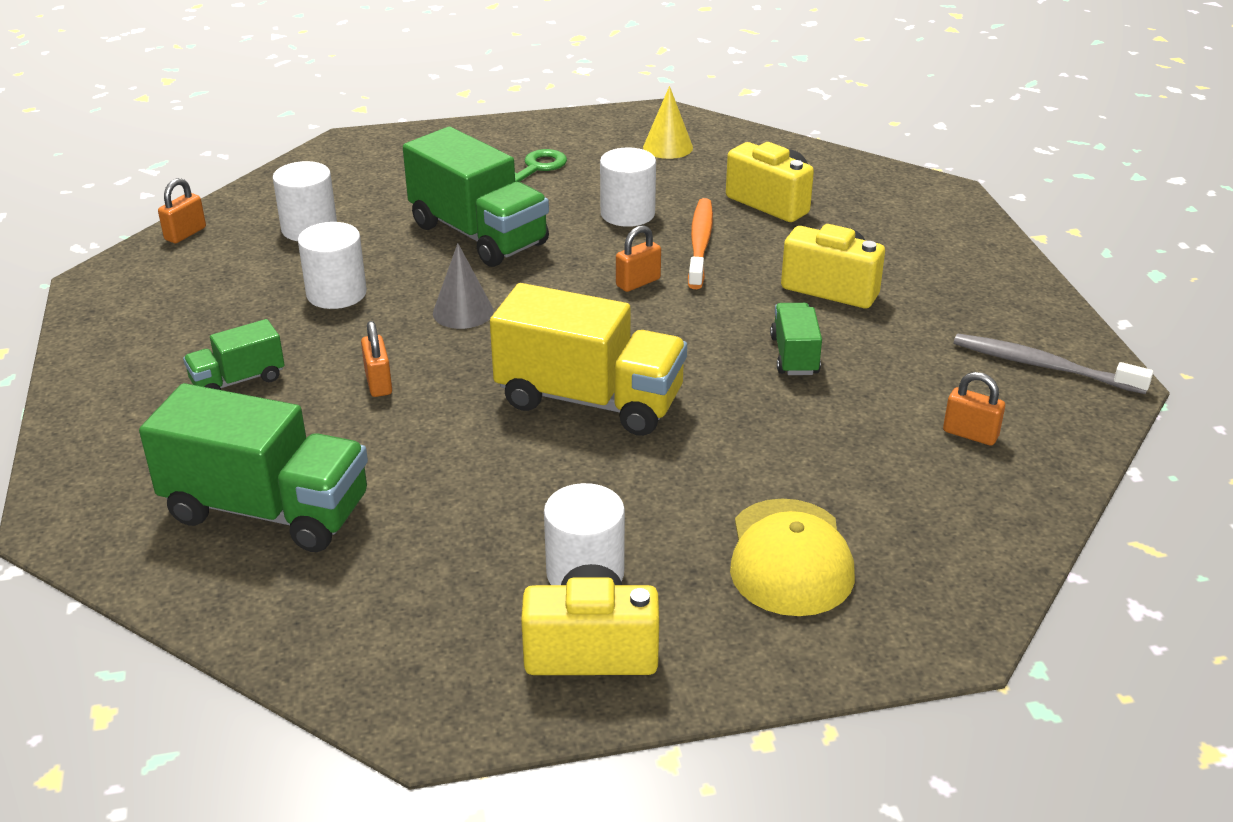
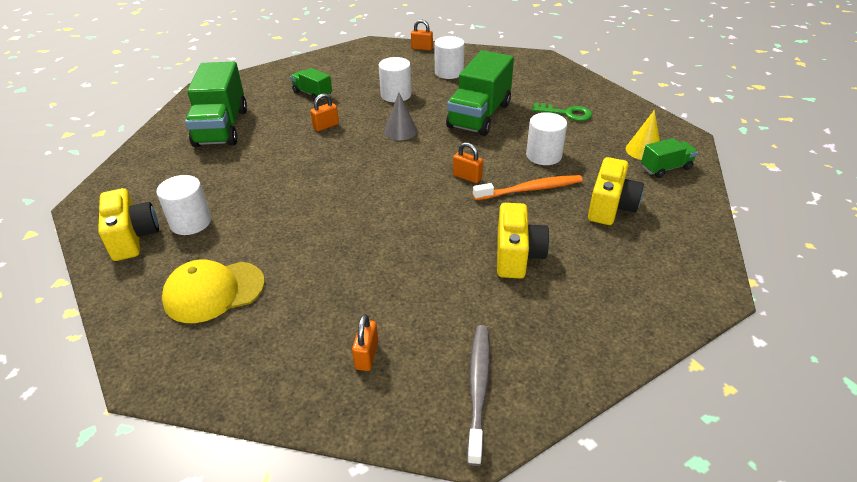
camera: 70 degrees right, 5 degrees up
yellow truck [490,283,687,436] -> none
green truck [770,303,822,375] -> green truck moved to [641,138,698,178]

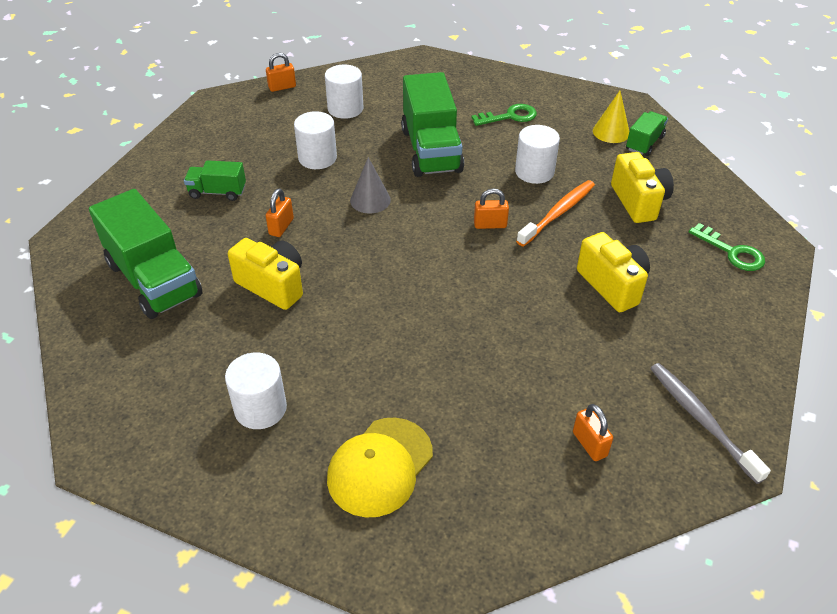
camera: 35 degrees left, 5 degrees up
yellow camera [98,188,159,261] -> yellow camera moved to [228,238,303,310]
none -> green key [689,223,765,271]

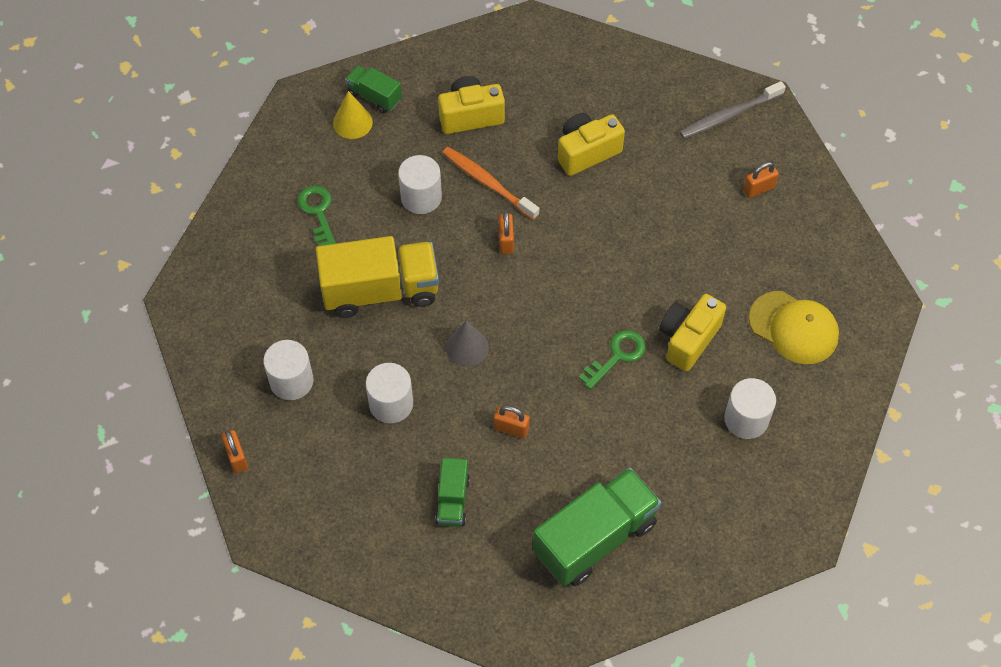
camera: 90 degrees left, 15 degrees up
yellow camera [228,238,303,310] -> yellow camera moved to [659,294,726,371]
green truck [401,72,464,177] -> yellow truck [316,236,439,318]
green key [689,223,765,271] -> green key moved to [579,330,646,389]

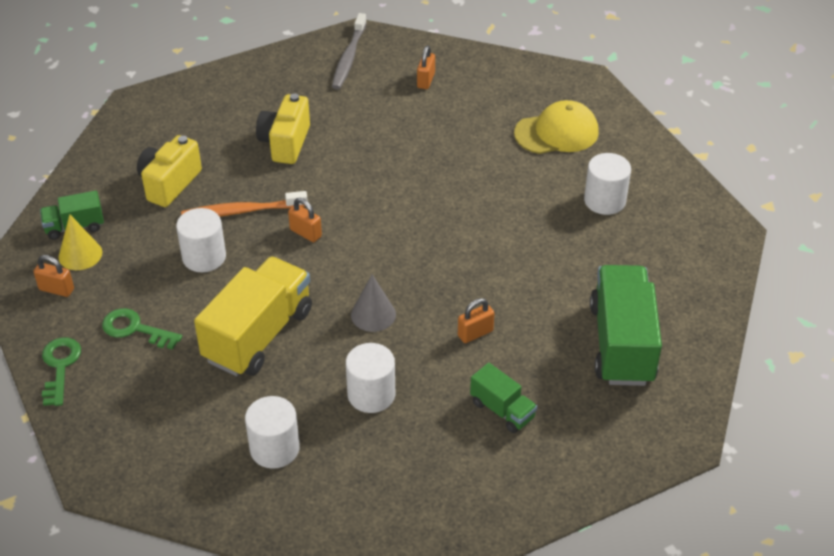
camera: 50 degrees left, 15 degrees down
orange padlock [221,430,248,473] -> orange padlock moved to [33,255,74,297]
green key [579,330,646,389] -> green key moved to [42,337,81,406]
yellow camera [659,294,726,371] -> none

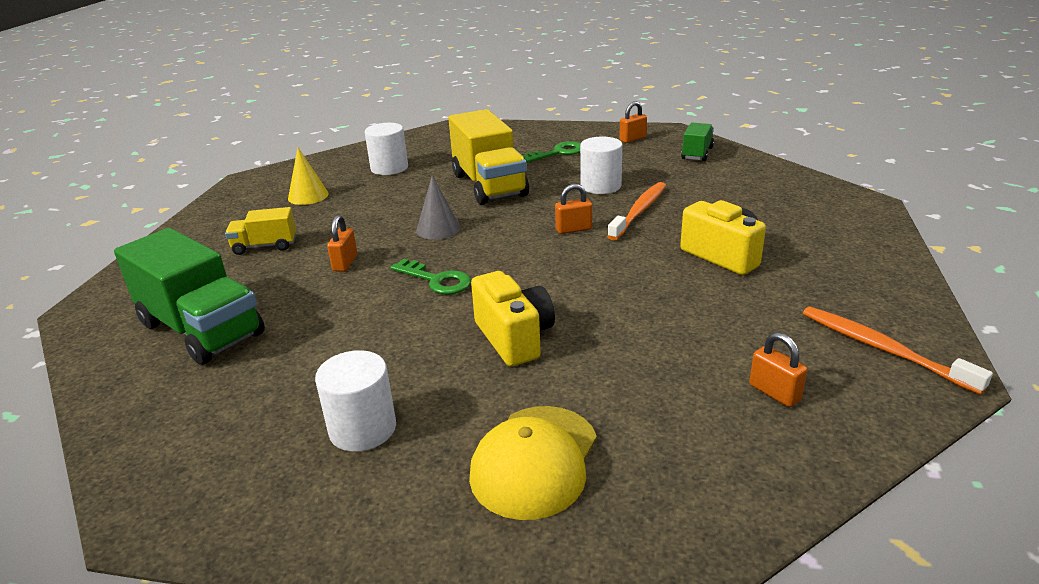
camera: 130 degrees right, 15 degrees down
green key [42,337,81,406] -> green key moved to [390,259,471,294]
yellow cone [58,214,102,270] -> yellow cone moved to [288,147,329,205]
yellow camera [137,135,202,207] -> yellow camera moved to [471,271,555,367]
grey toothbrush [332,13,367,90] -> orange toothbrush [803,307,993,395]
white cylinder [346,343,395,413] -> none
green truck [470,363,537,433] -> yellow truck [225,207,296,255]

